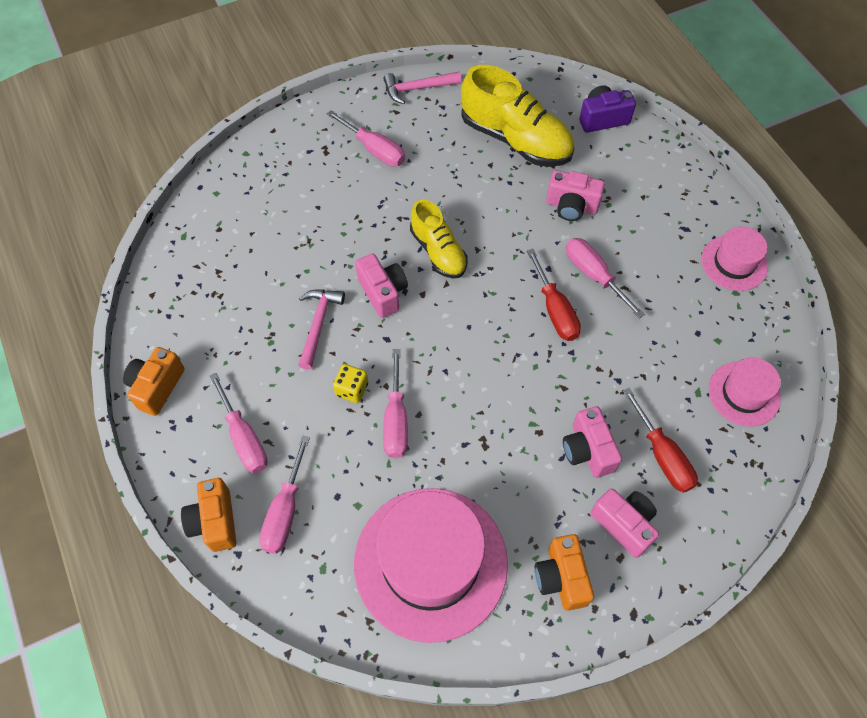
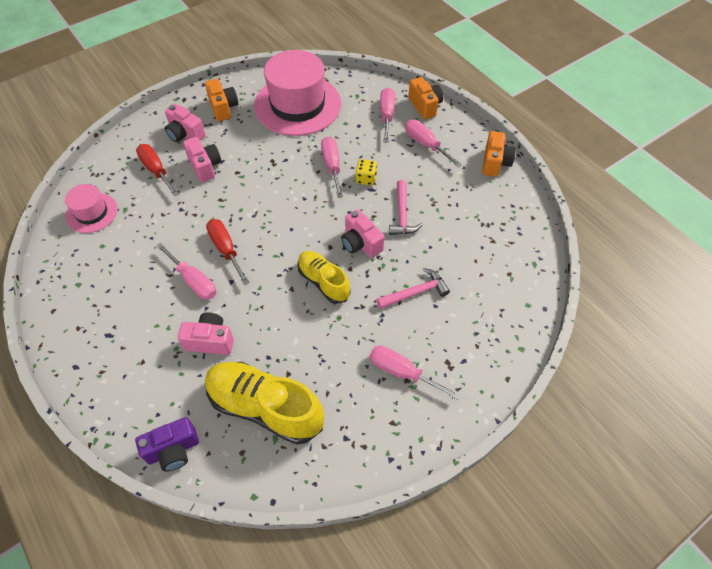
camera: 170 degrees right, 5 degrees down
pink hammer [383,72,462,104] -> pink hammer moved to [376,268,450,309]
pink hat [701,226,768,291] -> none

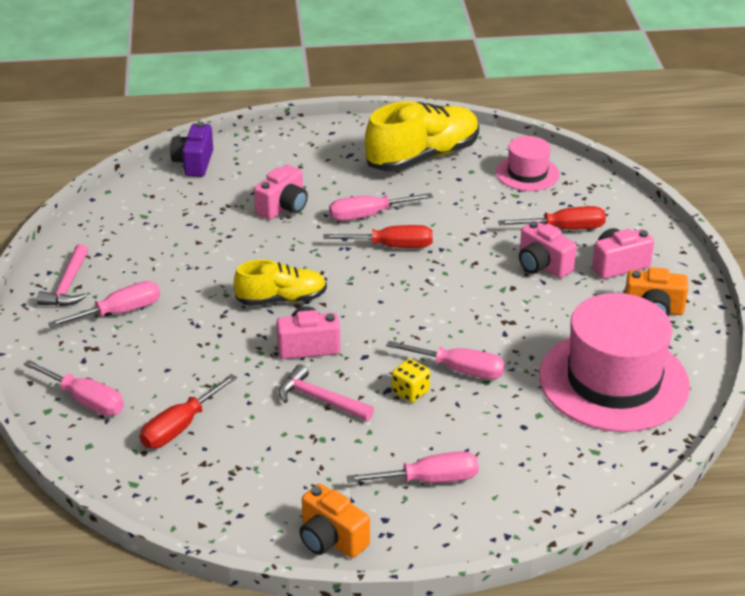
camera: 120 degrees right, 20 degrees down
pink camera [183,137,222,182] -> pink camera turned 45 degrees clockwise [519,221,577,278]
yellow shoe [205,362,324,445] -> yellow shoe moved to [365,101,479,172]
pink hammer [376,268,450,309] -> pink hammer moved to [37,244,88,306]
pink screwdriver [380,87,395,143] -> pink screwdriver moved to [23,360,124,416]
orange camera [408,77,443,119] -> none
none -> red screwdriver [140,374,237,448]

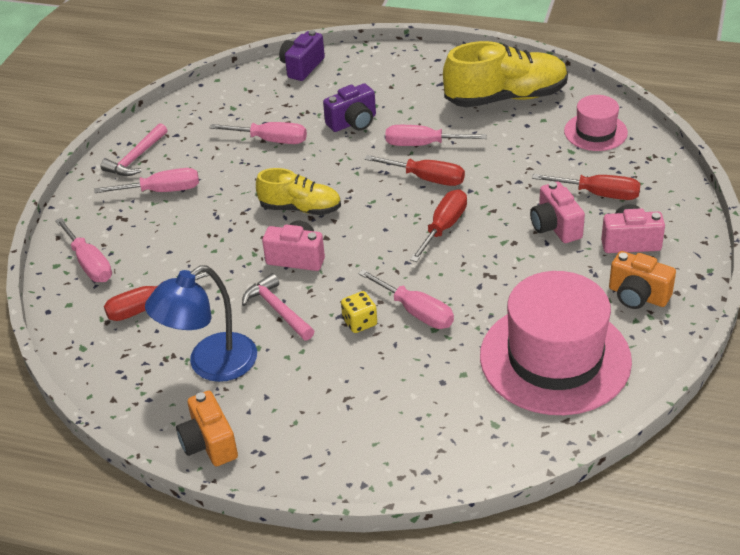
camera: 25 degrees right, 5 degrees up
pink camera [254,165,308,220] -> purple camera [323,83,376,132]
pink screwdriver [346,451,479,483] -> pink screwdriver moved to [210,122,307,144]
none -> blue lamp [145,265,257,382]
none -> red screwdriver [410,190,467,262]

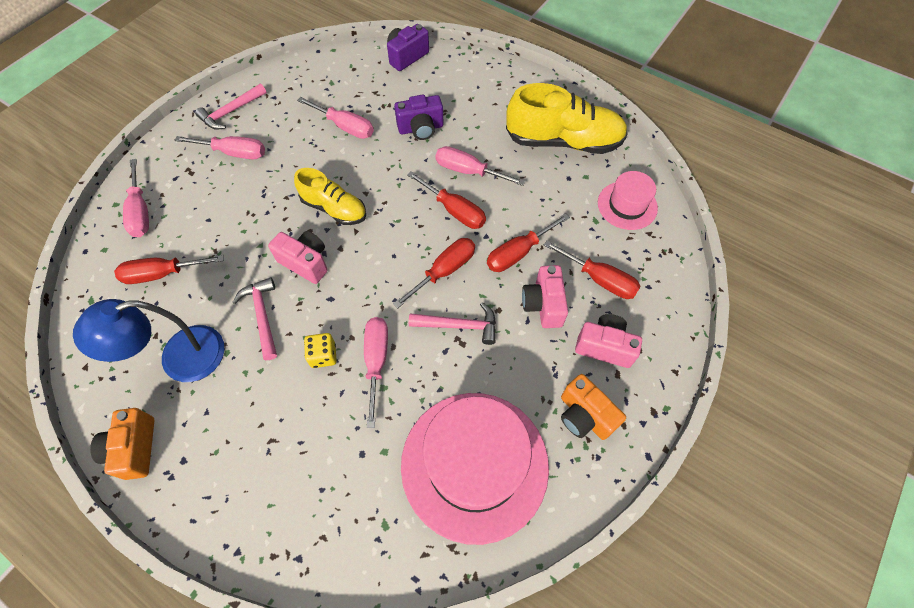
camera: 15 degrees right, 20 degrees up
pink screwdriver [358,269,454,329] -> pink screwdriver turned 150 degrees counterclockwise [364,317,388,428]
none -> pink hammer [409,302,496,345]
none -> red screwdriver [487,213,570,272]

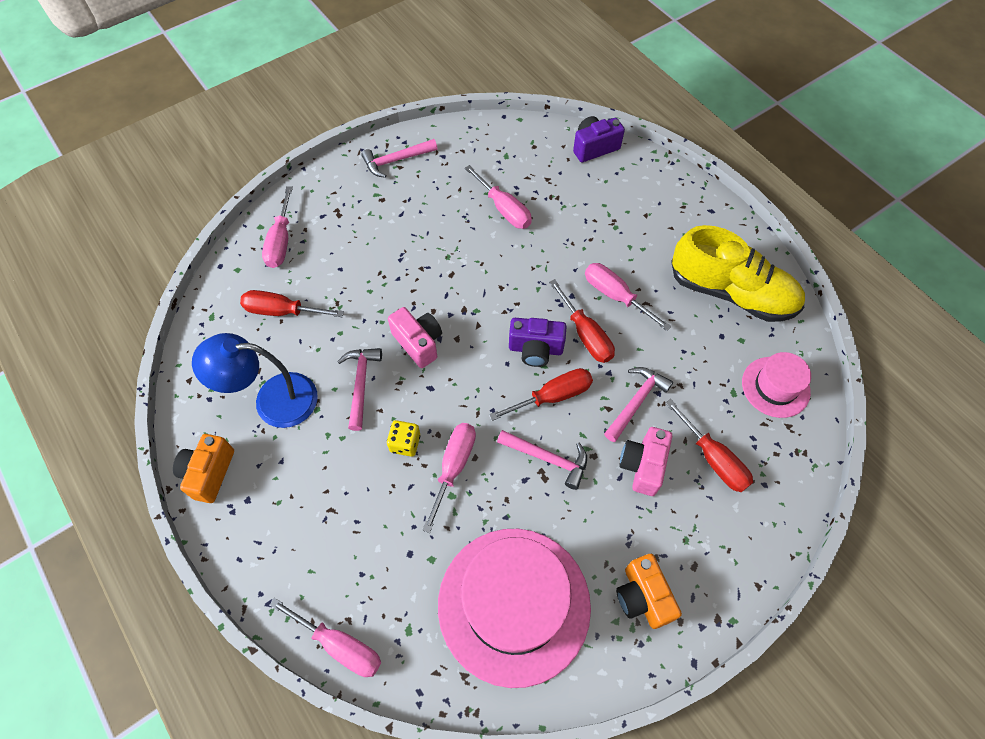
camera: 20 degrees right, 0 degrees up
pink screwdriver [174,136,265,159] -> pink screwdriver moved to [270,598,381,677]
yellow shoe [294,168,366,225] -> none
purple camera [394,95,444,140] -> purple camera moved to [509,318,567,367]
red screwdriver [487,213,570,272] -> pink hammer [604,367,673,442]
pink camera [575,314,642,368] -> none

